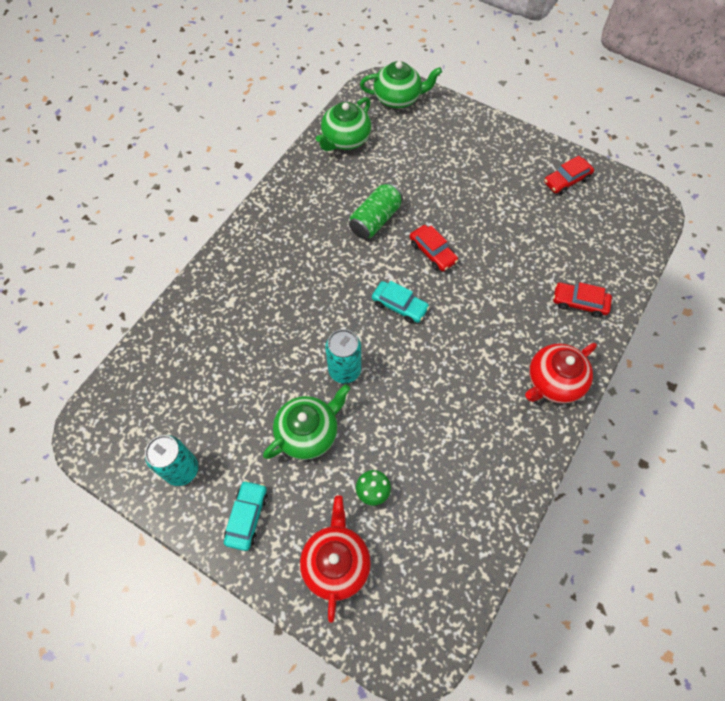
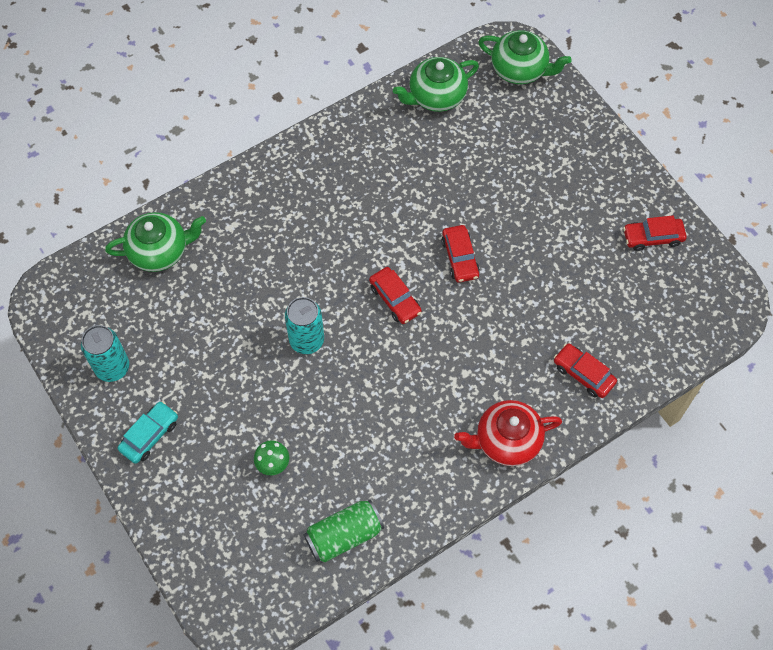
camera: 25 degrees right, 0 degrees up
green teapot [263,384,350,460] -> green teapot moved to [105,212,206,272]
red teapot [300,496,371,623] -> none
green can [349,182,403,239] -> green can moved to [304,500,384,562]
turquoise car [372,281,430,323] -> red car [369,267,422,324]

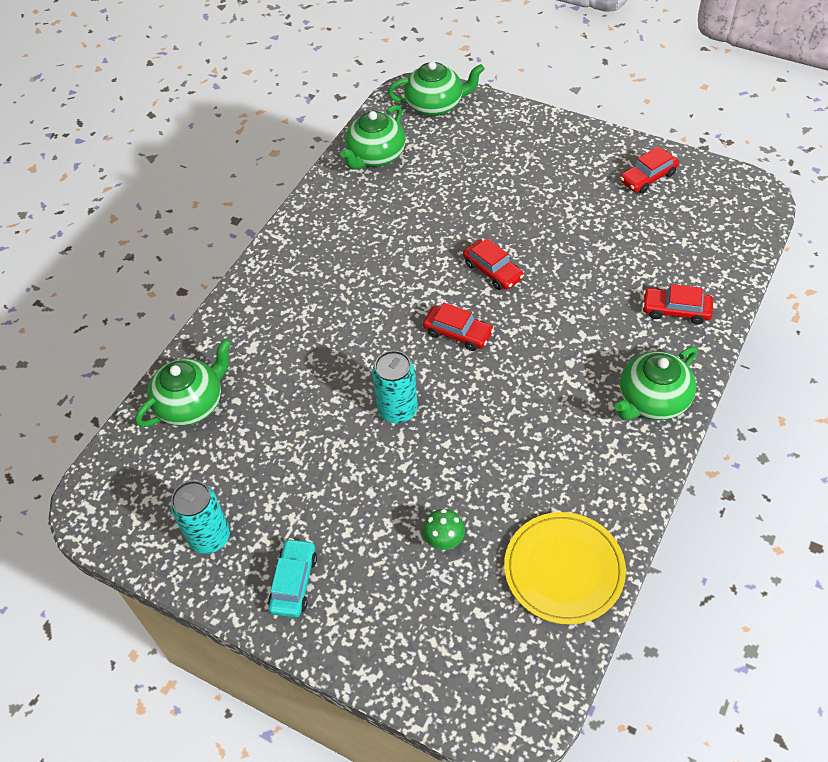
camera: 25 degrees left, 10 degrees down
green can [304,500,384,562] -> yellow plate [504,512,626,625]
red teapot [454,400,562,466] -> green teapot [614,347,697,420]

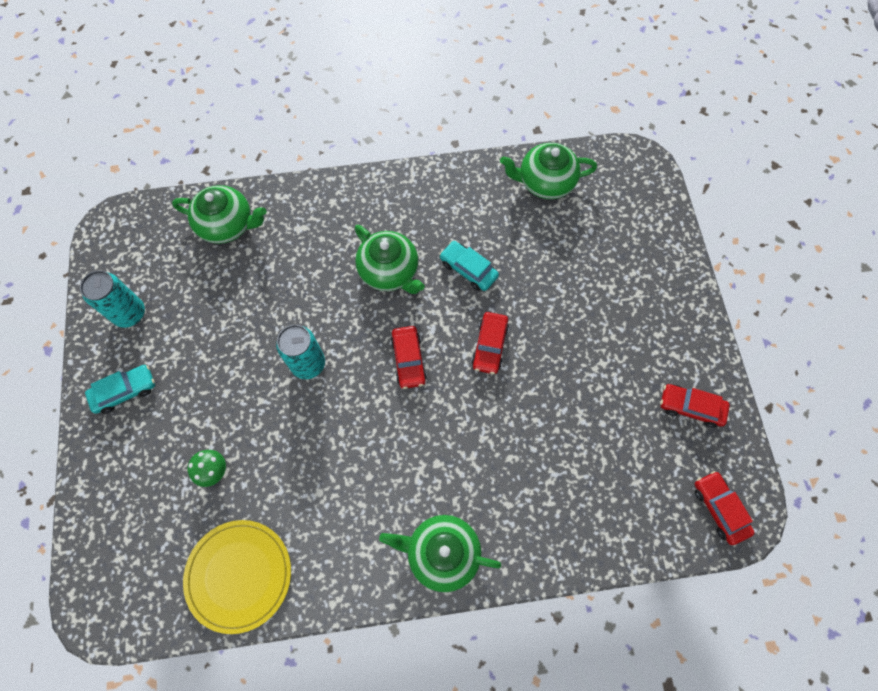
camera: 50 degrees right, 15 degrees up
green teapot [388,61,485,116] -> green teapot moved to [355,225,425,294]
red car [642,284,713,324] -> red car moved to [694,471,755,545]
none -> turquoise car [440,241,499,291]

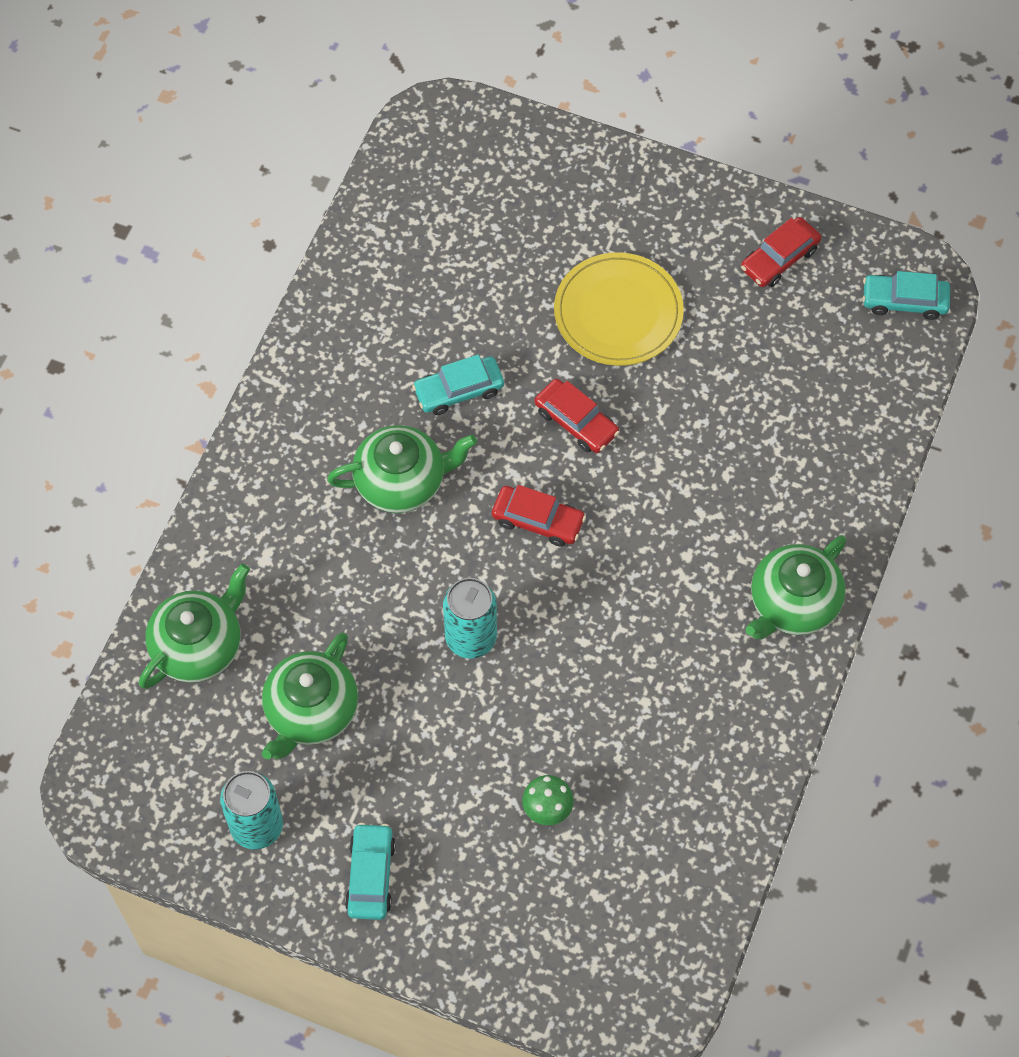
camera: 60 degrees left, 5 degrees down
yellow plate [183,520,291,634] -> yellow plate moved to [554,252,684,366]
green teapot [500,143,597,199] -> green teapot moved to [262,632,358,759]
red car [694,471,755,545] -> turquoise car [862,271,950,320]

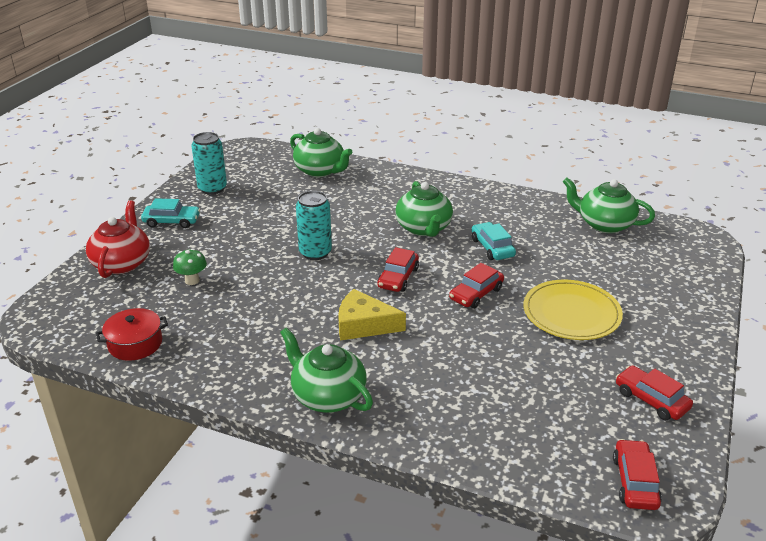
camera: 90 degrees right, 30 degrees down
green teapot [262,632,358,759] -> green teapot moved to [563,178,655,233]
turquoise car [862,271,950,320] -> red car [613,439,662,510]
none -> red teapot [86,200,150,278]
none -> red pot [96,308,168,361]
none -> yellow cheese [338,289,406,341]

